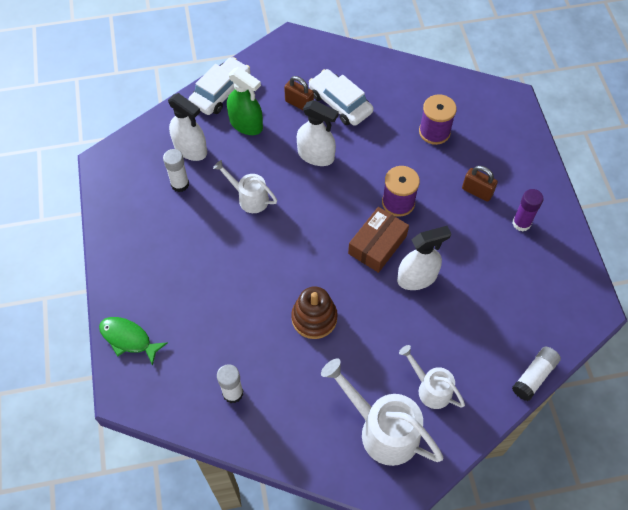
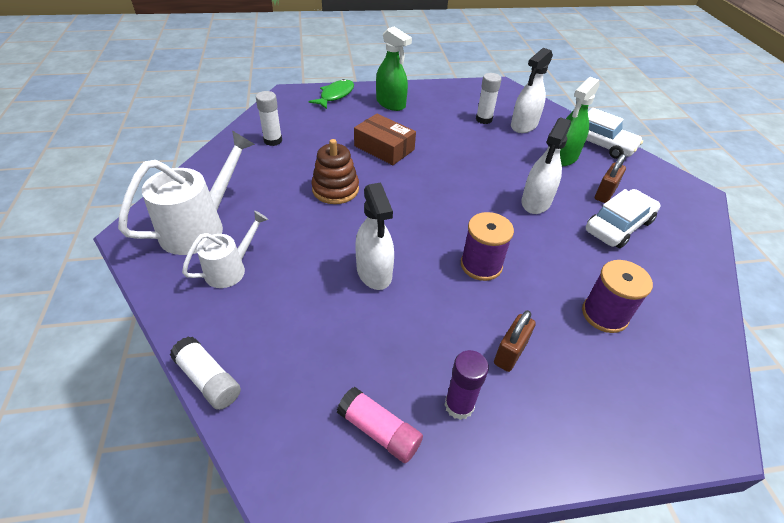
camera: 90 degrees right, 15 degrees down
white watering can [213,160,277,213] -> none
brown box [348,207,409,273] -> brown box moved to [354,114,416,165]
none -> pink glue stick [337,387,423,463]
none -> green spray bottle [376,27,412,111]

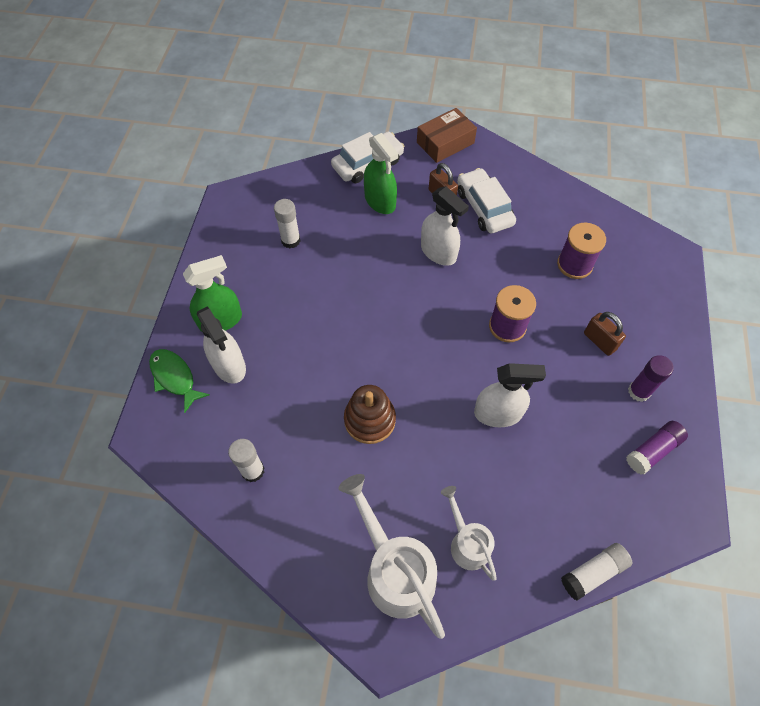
camera: 70 degrees left, 15 degrees up
pink glue stick [337,387,423,463] -> purple glue stick [626,421,688,475]
brown box [354,114,416,165] -> brown box moved to [417,108,477,163]
white spray bottle [511,48,553,133] -> white spray bottle moved to [197,306,246,384]

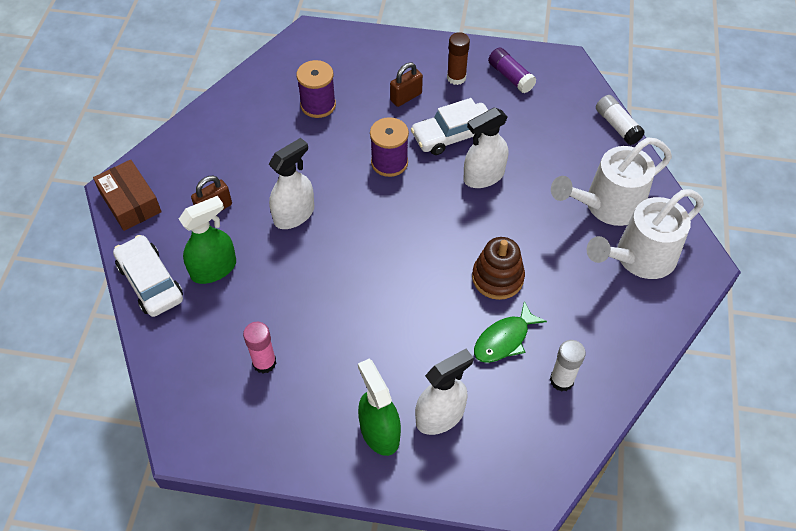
camera: 90 degrees left, 5 degrees down
green fish [149,349,210,413] -> green fish moved to [474,301,547,363]
white glue stick [274,199,300,248] -> pink glue stick [243,322,276,374]
white watering can [441,486,497,581] -> white watering can [551,137,672,226], size x1.69
white car [457,168,516,233] -> white car moved to [411,98,488,155]
white spray bottle [474,363,546,427] -> white spray bottle turned 120 degrees counterclockwise [463,107,508,188]
purple glue stick [628,355,674,402] -> brown glue stick [447,32,470,85]

